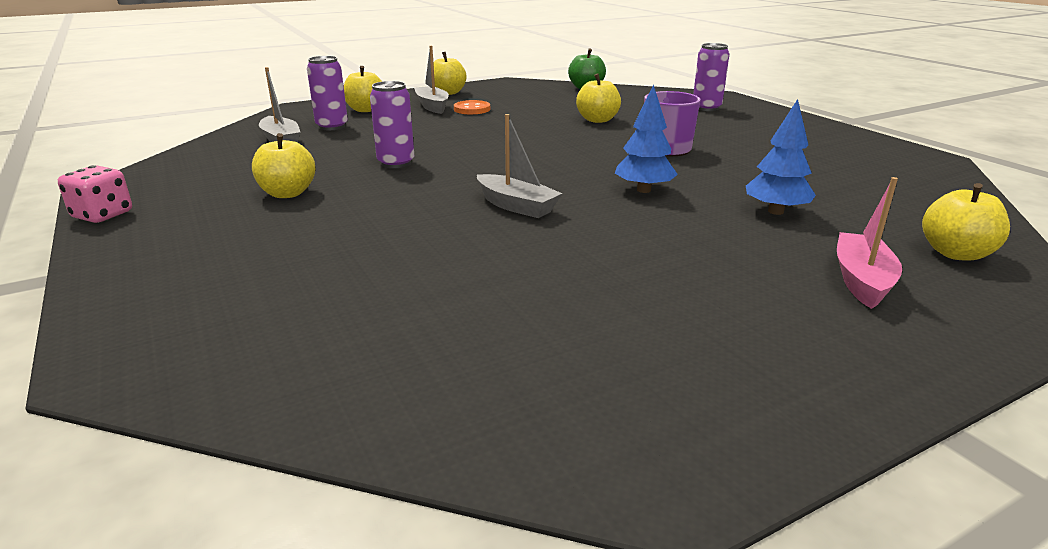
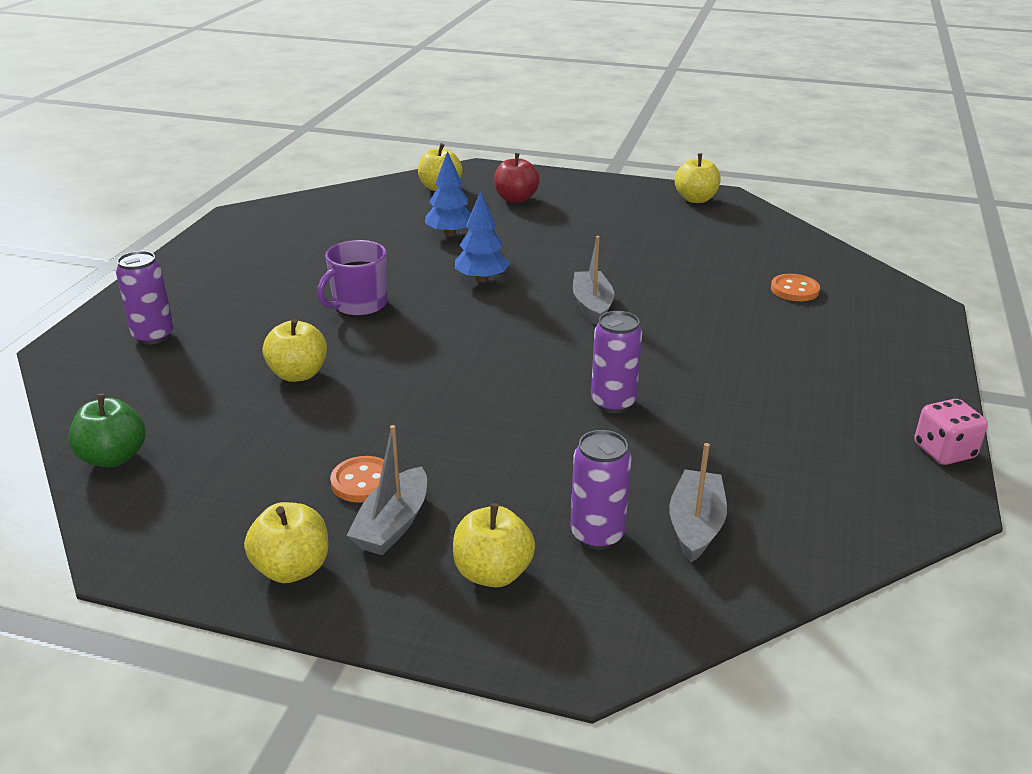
camera: 135 degrees left, 5 degrees up
yellow apple [252,133,315,198] -> yellow apple moved to [675,153,721,203]
pink boat [837,177,902,309] -> red apple [494,153,540,203]
none -> orange button [771,274,820,301]

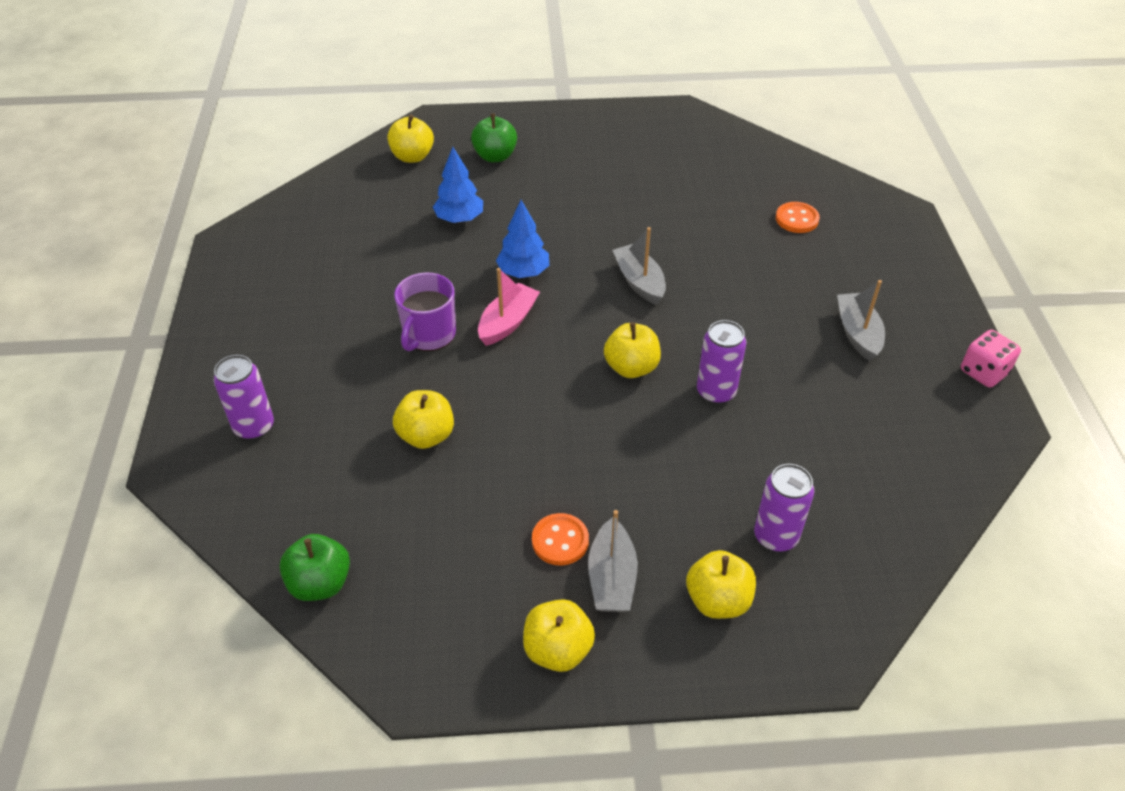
camera: 20 degrees left, 15 degrees up
red apple [494,153,540,203] -> green apple [471,113,517,162]
grey boat [669,443,727,562] -> grey boat moved to [837,280,885,361]
yellow apple [675,153,721,203] -> yellow apple moved to [604,322,661,378]
none -> pink boat [478,268,540,346]

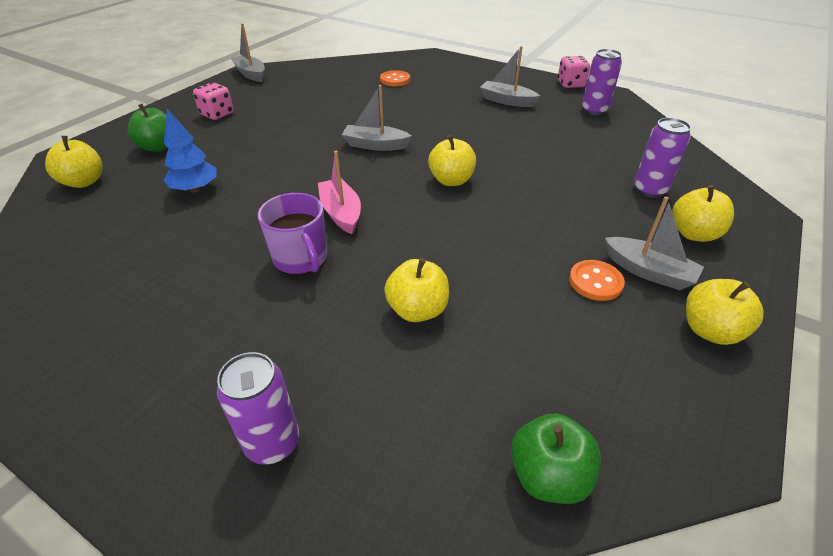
camera: 55 degrees left, 5 degrees down
blue tree [496,200,549,278] -> none
purple can [697,320,746,404] -> purple can moved to [582,49,622,115]
none -> pink dice [193,82,234,120]
none -> grey boat [231,23,265,82]

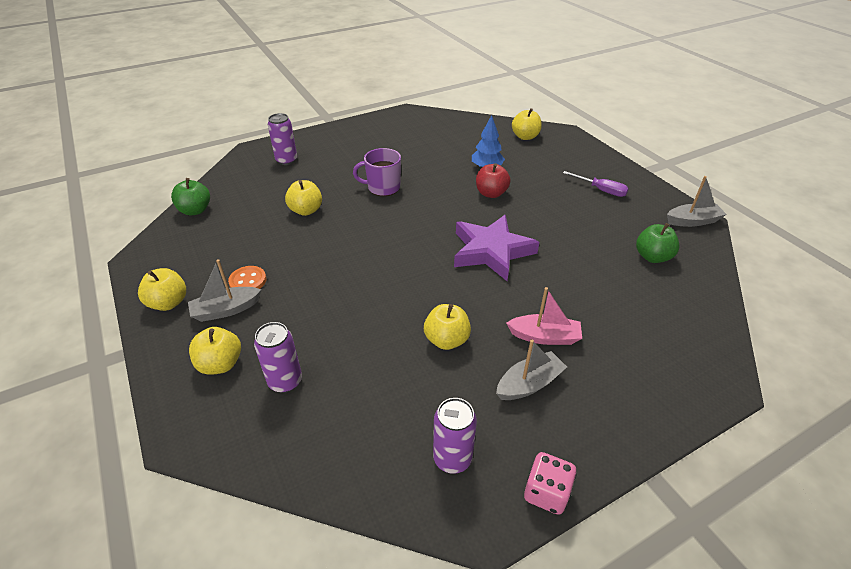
camera: 120 degrees right, 0 degrees up
green apple [127,104,168,152] -> green apple moved to [636,223,680,263]
pink dice [193,82,234,120] -> purple screwdriver [563,171,629,197]
pink boat [318,151,361,234] -> pink boat moved to [506,287,582,345]
grey boat [342,85,412,151] -> purple star [454,215,539,281]
orange button [380,70,410,86] -> none
yellow apple [428,135,476,186] -> yellow apple moved to [424,304,471,350]
none -> red apple [476,163,511,198]

